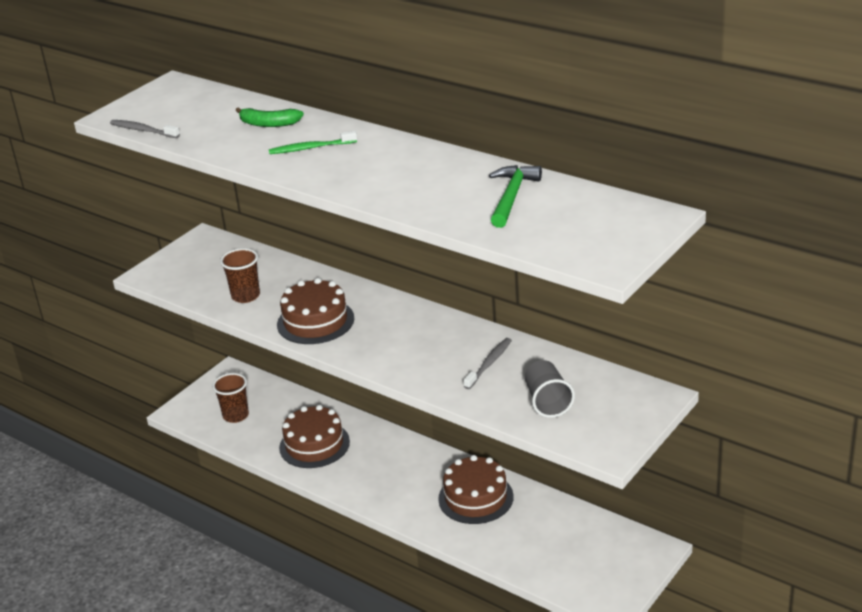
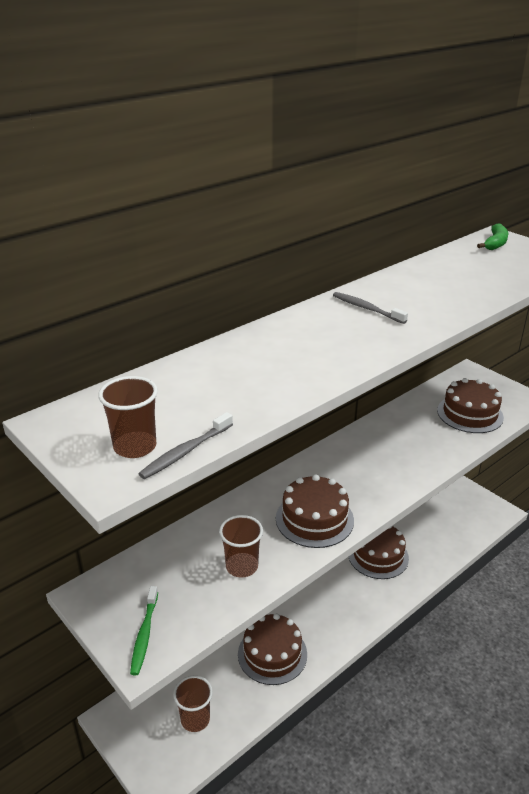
camera: 80 degrees left, 0 degrees up
green banana [235,107,304,127] -> green banana moved to [477,224,509,250]
green toothbrush [269,131,357,154] -> green toothbrush moved to [130,586,158,676]
grey toothbrush [464,338,512,389] -> grey toothbrush moved to [333,292,408,324]
green hammer [489,165,542,228] -> none
grey cup [525,360,575,418] -> brown cake [437,378,504,433]
none -> brown cup [98,376,158,458]

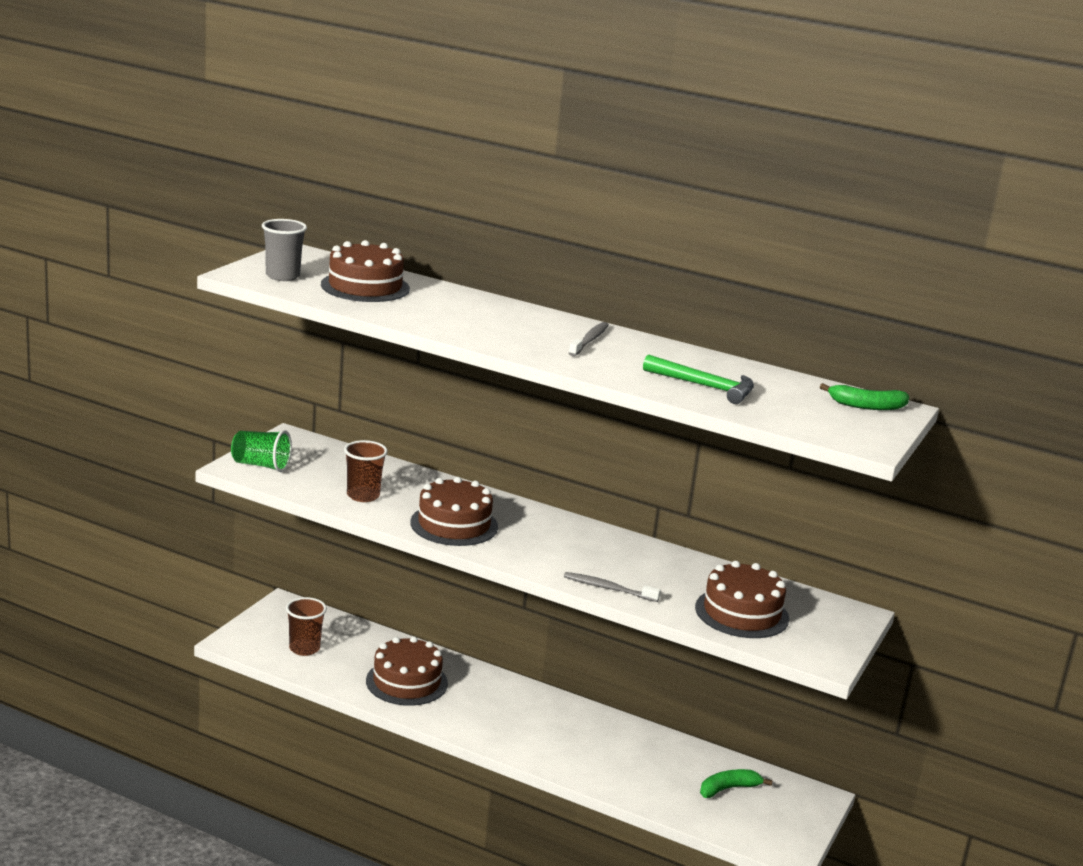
camera: 65 degrees right, 10 degrees down
brown cup [98,376,158,458] -> grey cup [262,219,307,281]
green toothbrush [130,586,158,676] -> green cup [231,430,292,472]
grey toothbrush [138,412,233,479] -> grey toothbrush moved to [564,572,661,602]
brown cake [349,526,409,579] -> brown cake moved to [321,240,410,302]
none -> green hammer [643,354,754,404]
none -> green banana [700,769,773,798]

